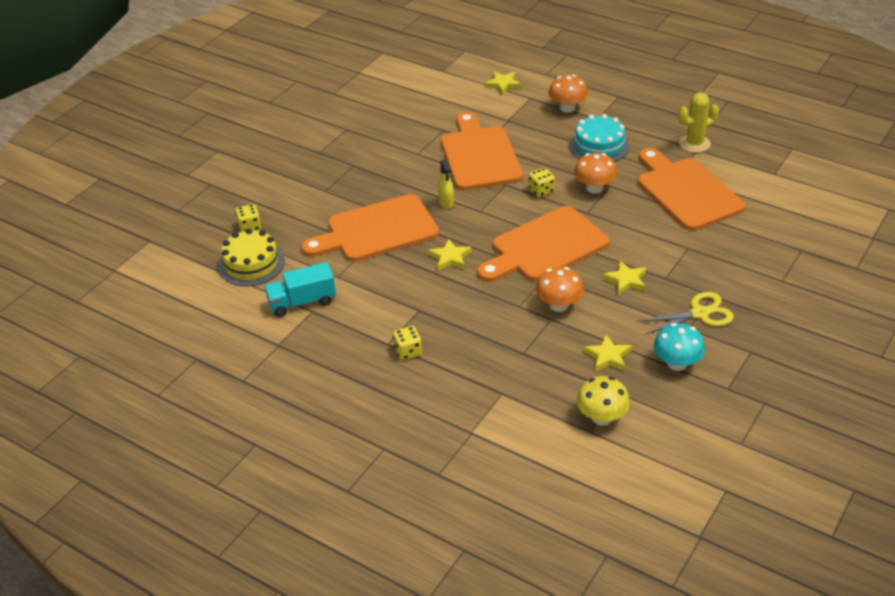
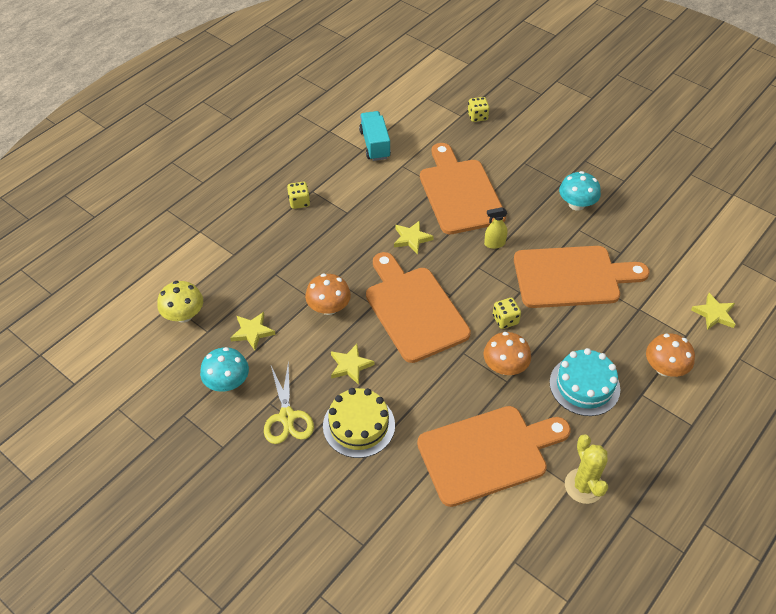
camera: 95 degrees right, 10 degrees up
yellow cake [218,228,285,286] -> yellow cake moved to [323,388,395,458]
none -> turquoise mushroom [559,171,601,211]

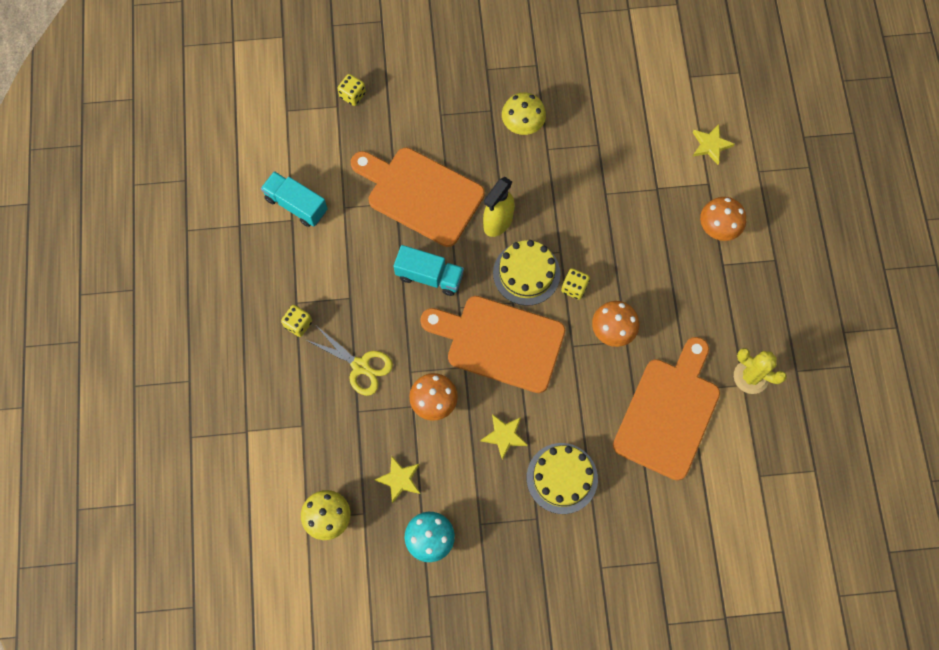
camera: 45 degrees left, 20 degrees up
yellow scissors [264,361,314,444] -> yellow scissors moved to [306,327,393,396]
yellow star [394,220,434,255] -> turquoise truck [394,245,464,296]
yellow spray bottle [484,207,508,249] -> yellow spray bottle [483,177,515,237], size x1.63
orange cutting board [514,246,649,308] -> none
turquoise cake [550,348,620,416] -> none
turquoise mushroom [559,171,601,211] -> yellow mushroom [502,92,546,135]
none -> yellow cake [493,240,561,306]

